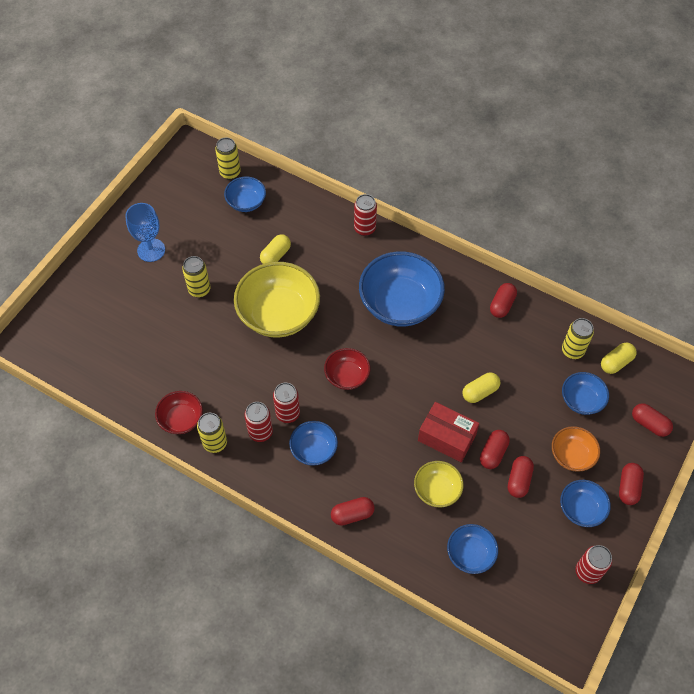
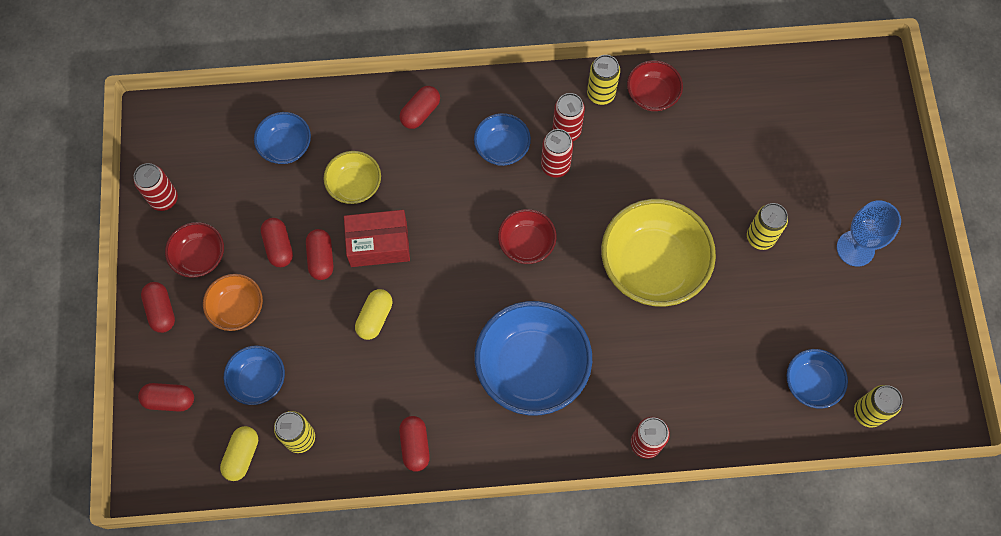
camera: 145 degrees right, 10 degrees up
yellow capsule [260,234,291,264] -> none
blue bowl [560,480,611,527] -> red bowl [165,222,224,278]

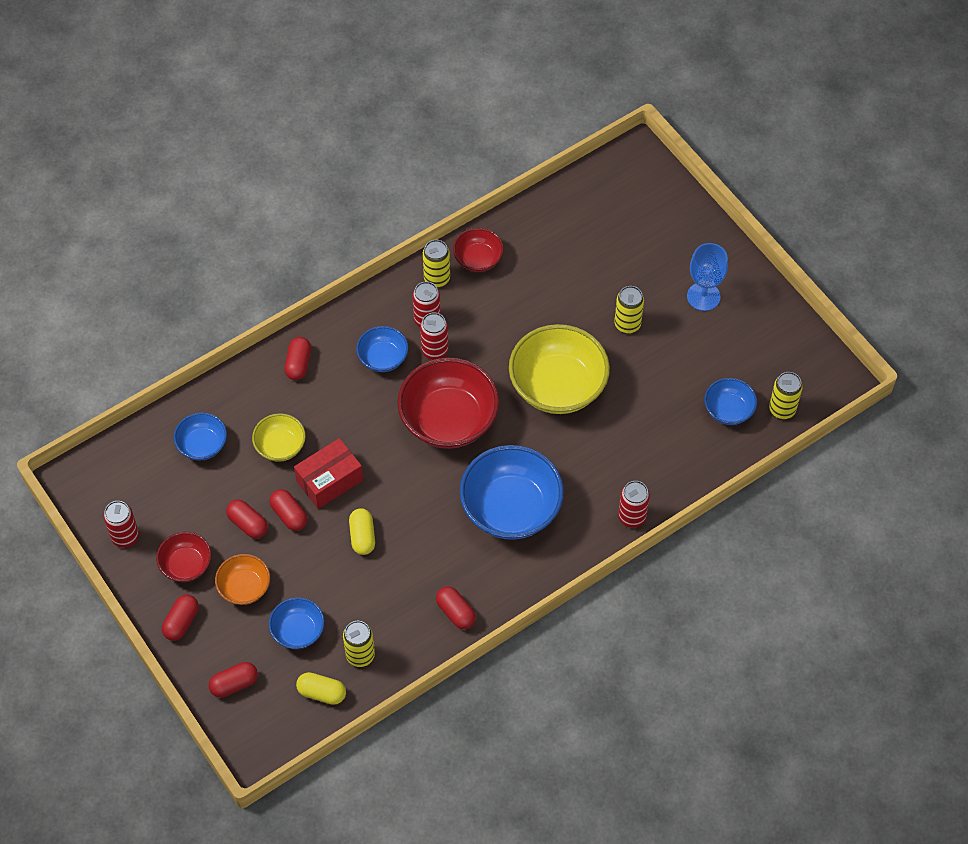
camera: 30 degrees left, 10 degrees down
red capsule [141,282,175,333] -> red capsule turned 75 degrees clockwise [162,594,199,641]
yellow capsule [220,426,258,481] -> yellow capsule turned 60 degrees counterclockwise [296,672,346,705]
red bowl [498,209,557,264] -> red bowl [397,358,499,449], size x1.91

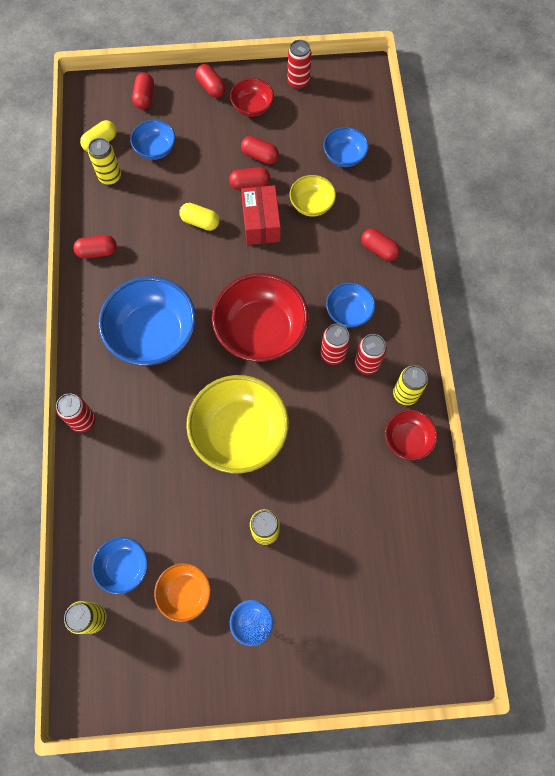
camera: 120 degrees right, 10 degrees up
orange bowl [215,554,270,605] -> orange bowl moved to [154,563,211,622]
red capsule [226,500,268,538] -> red capsule turned 45 degrees clockwise [241,136,279,165]

